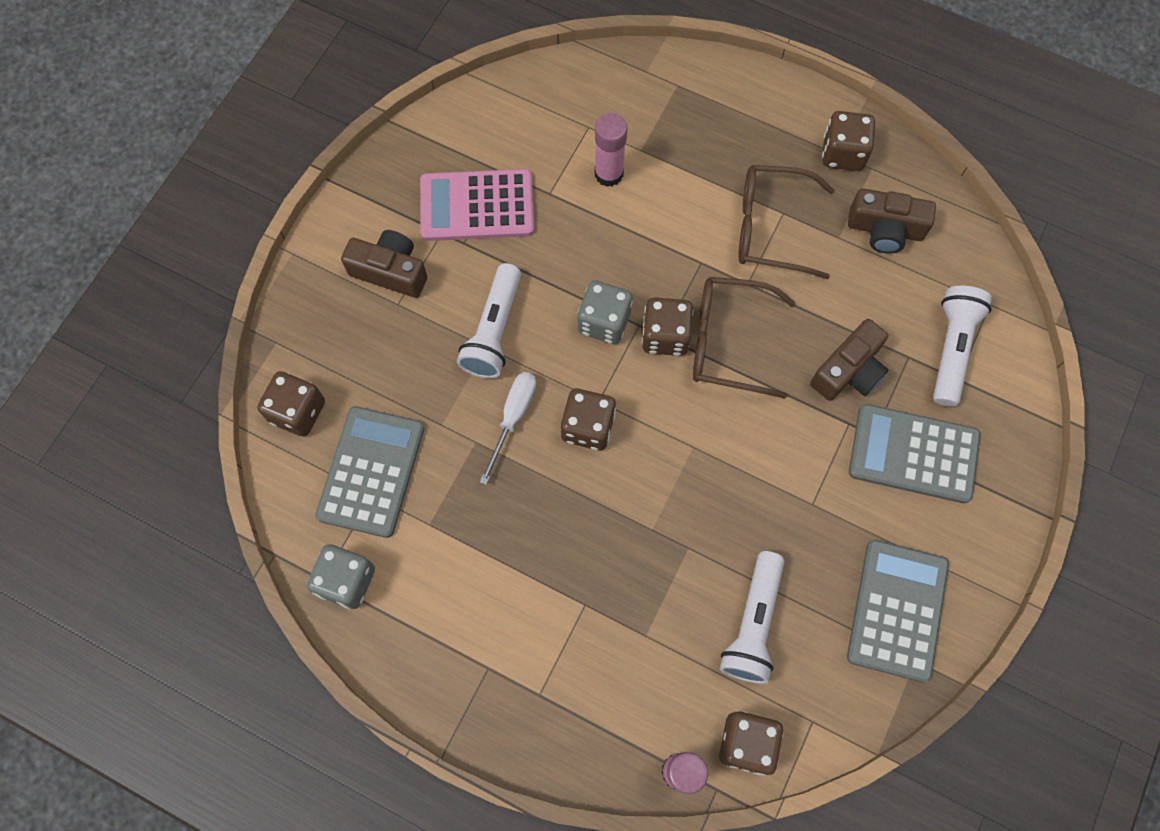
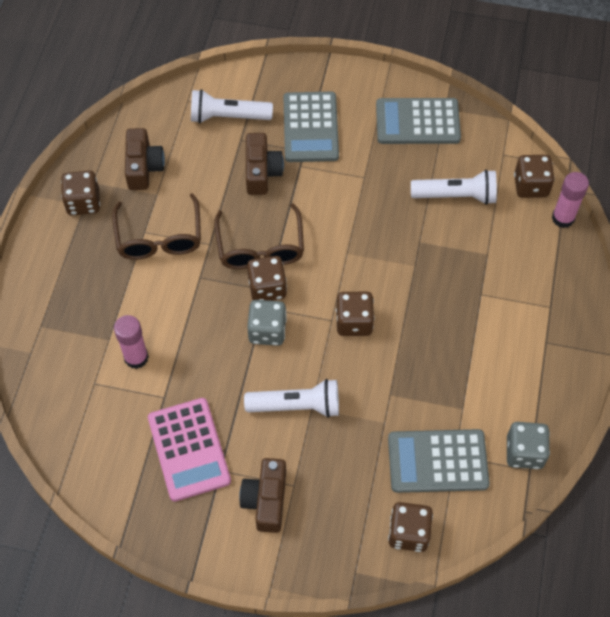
camera: 105 degrees left, 10 degrees down
white screwdriver [480,372,537,485] -> none
brown camera [810,319,888,401] -> brown camera turned 60 degrees clockwise [246,133,284,195]

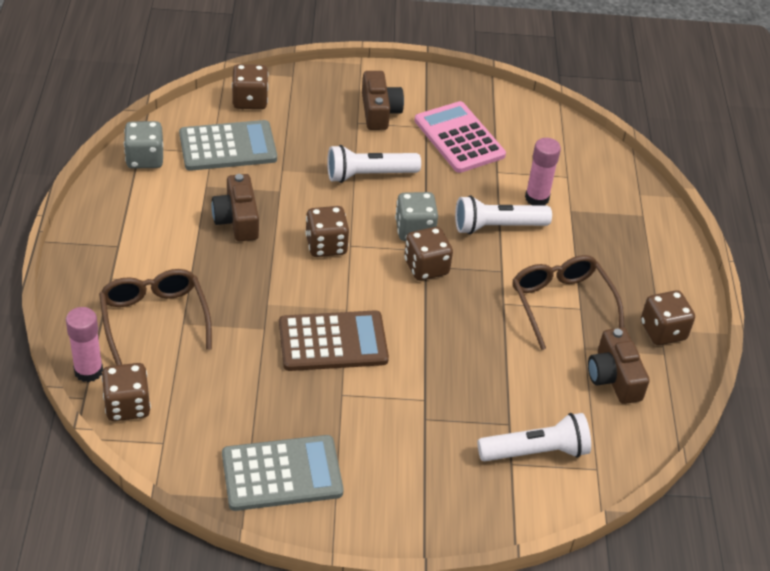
camera: 165 degrees right, 15 degrees down
brown glasses [214,203,304,269] -> brown glasses moved to [99,269,212,365]
brown camera [246,133,284,195] -> brown camera moved to [211,174,259,241]
grey calculator [283,92,339,162] -> none
white flashlight [411,170,497,205] -> white flashlight moved to [455,195,552,234]
none -> brown calculator [279,310,389,371]

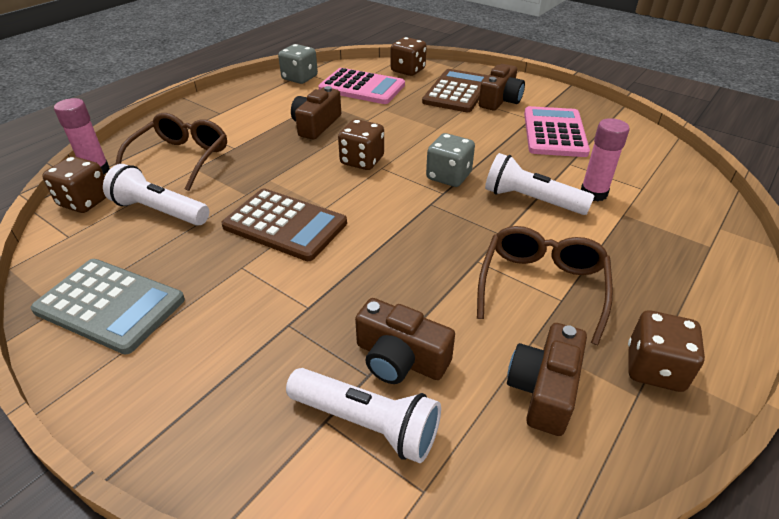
camera: 40 degrees right, 5 degrees down
grey calculator [179,120,277,171] -> pink calculator [318,68,405,104]
white flashlight [327,145,421,183] -> white flashlight moved to [103,164,209,226]
brown dice [404,227,453,281] -> none
none -> brown camera [355,298,455,384]
none -> brown calculator [422,69,489,112]

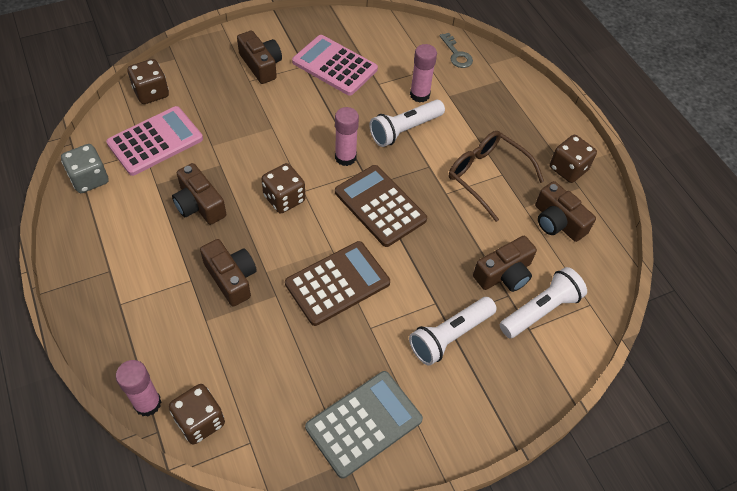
camera: 65 degrees left, 15 degrees up
white flashlight [103,164,209,226] -> white flashlight moved to [409,297,497,365]
brown glasses [116,113,227,191] -> none
brown calculator [422,69,489,112] -> brown calculator moved to [335,165,427,247]
grey dice [426,133,475,187] -> pink glue stick [335,107,359,166]
none -> brown camera [200,239,257,307]
none -> grey key [439,33,473,68]

